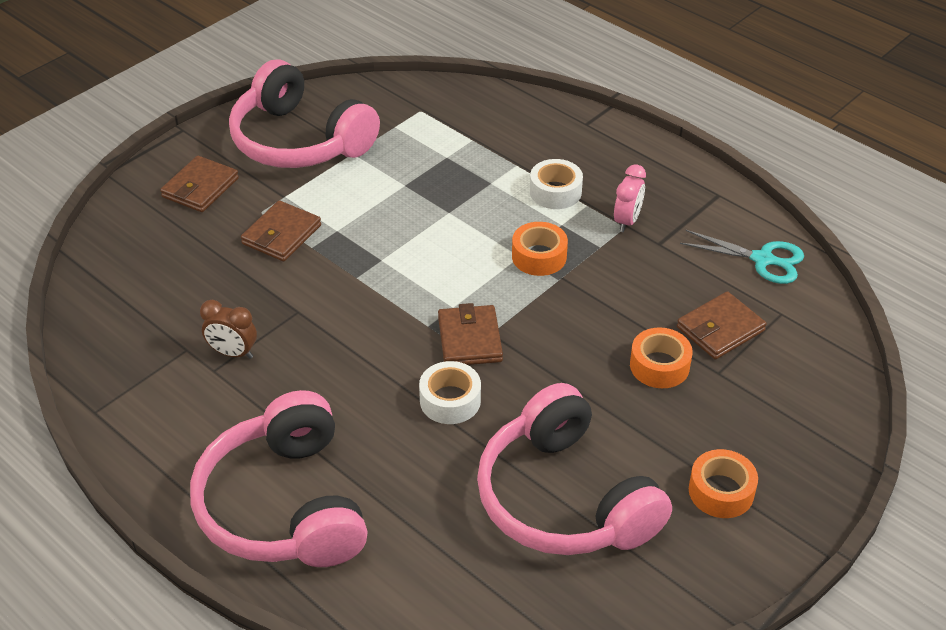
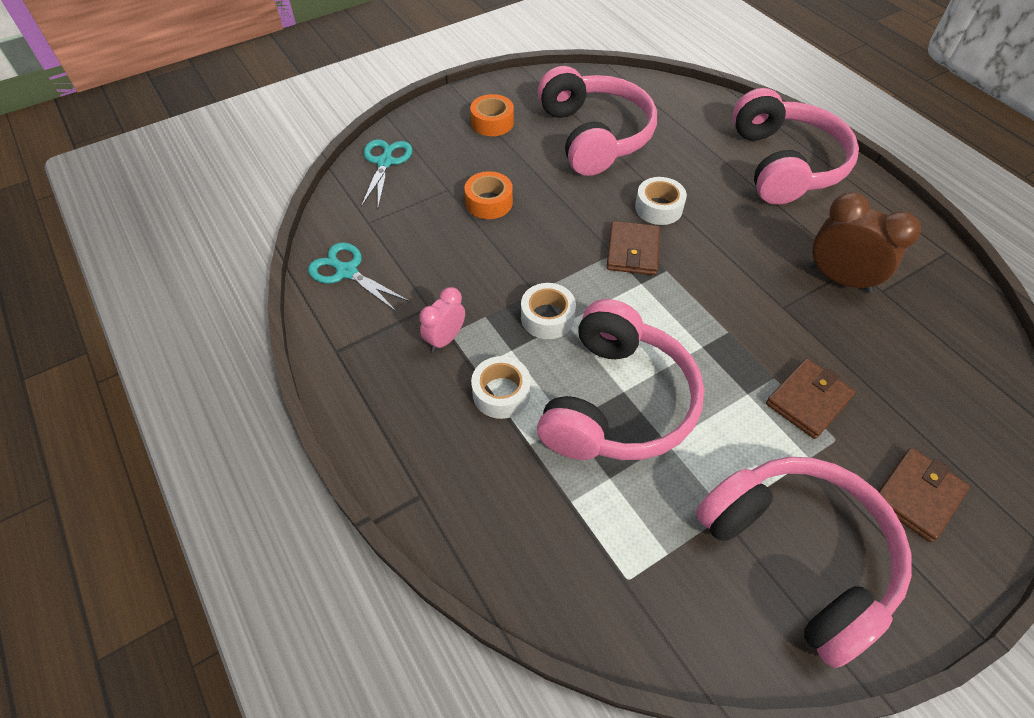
camera: 165 degrees left, 10 degrees up
brown clock [200,300,257,359] -> brown clock [810,192,921,293], size x1.69
orange tape [512,222,568,276] -> white tape [521,283,576,339]
brown wallet [677,291,767,360] -> none
none -> turquoise scissors [361,139,413,208]
none -> pink headphones [537,299,704,460]

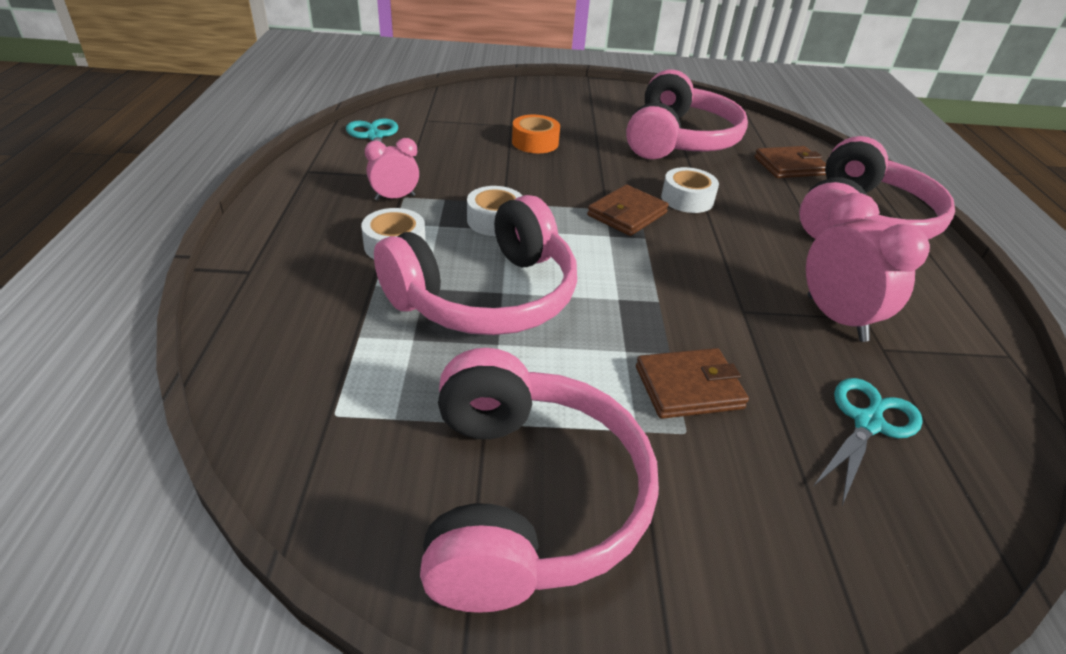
camera: 30 degrees right, 15 degrees down
turquoise scissors [361,139,413,208] -> turquoise scissors moved to [814,378,923,505]
orange tape [470,94,514,136] -> none
brown clock [810,192,921,293] -> pink clock [806,193,930,342]
brown wallet [878,448,970,542] -> brown wallet moved to [754,146,826,178]

